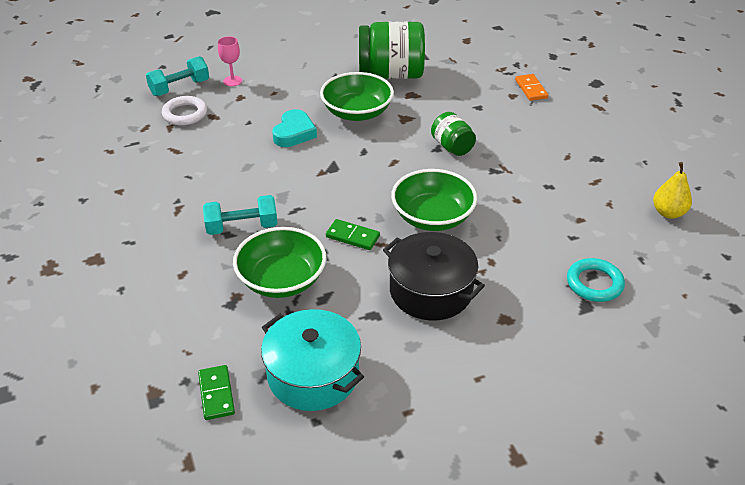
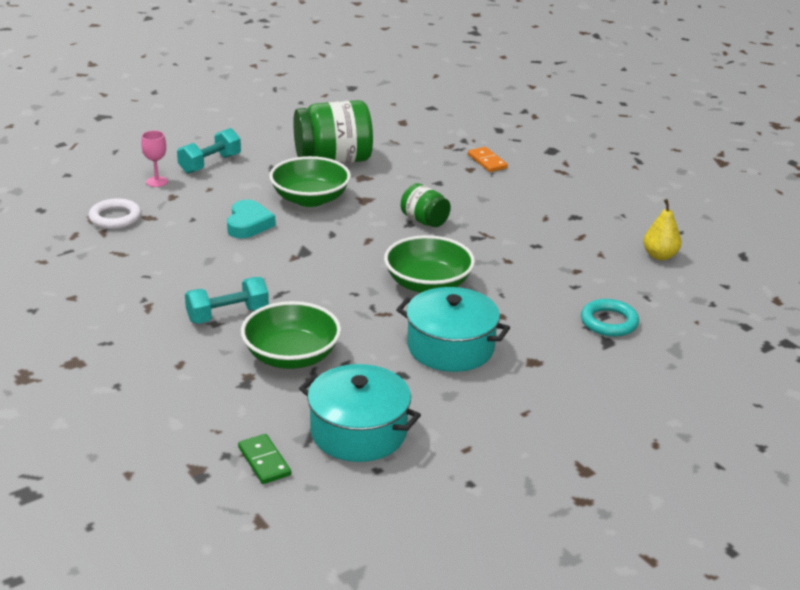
camera: 15 degrees left, 10 degrees down
turquoise dumbbell [146,56,209,96] -> turquoise dumbbell moved to [177,128,241,174]
green domino [326,219,380,250] -> none
black pot [383,232,485,320] -> turquoise pot [396,287,510,372]

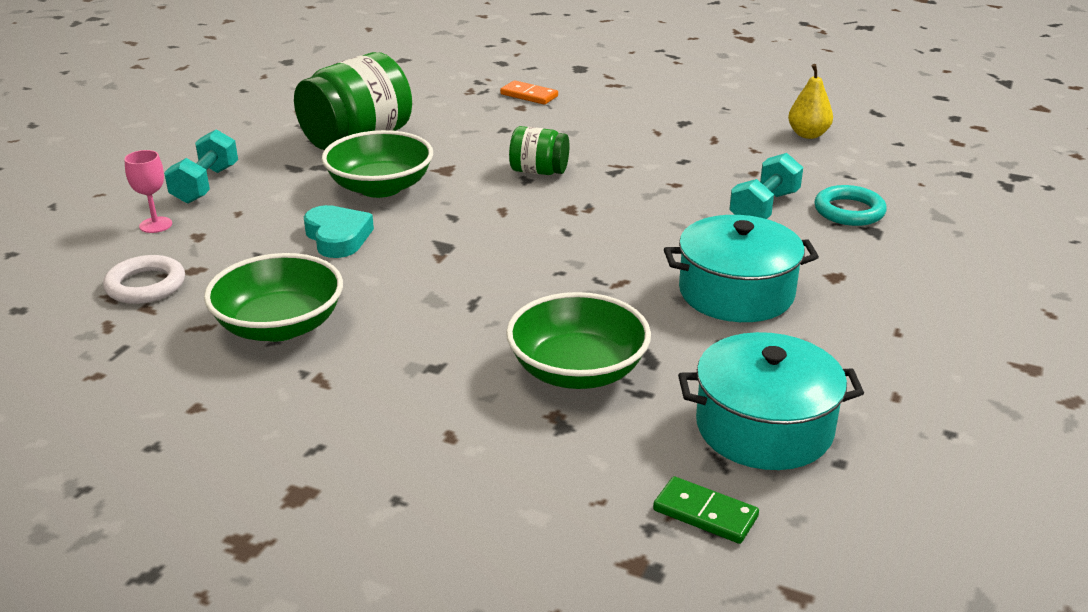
camera: 30 degrees left, 0 degrees up
turquoise dumbbell [185,277,269,324] -> turquoise dumbbell moved to [729,153,803,219]
green bowl [384,235,475,293] -> green bowl moved to [204,253,343,342]

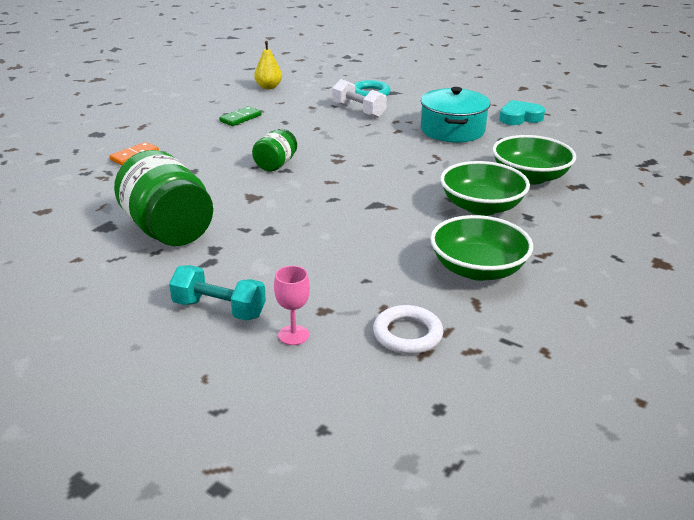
camera: 80 degrees left, 0 degrees up
turquoise heart [304,205,374,258] -> turquoise heart moved to [499,100,545,125]
green bowl [322,130,433,198] -> green bowl moved to [440,161,530,216]
green domino [653,476,759,544] -> green domino moved to [219,106,262,126]
turquoise pot [678,332,864,470] -> none
turquoise dumbbell [729,153,803,219] -> white dumbbell [332,79,387,118]

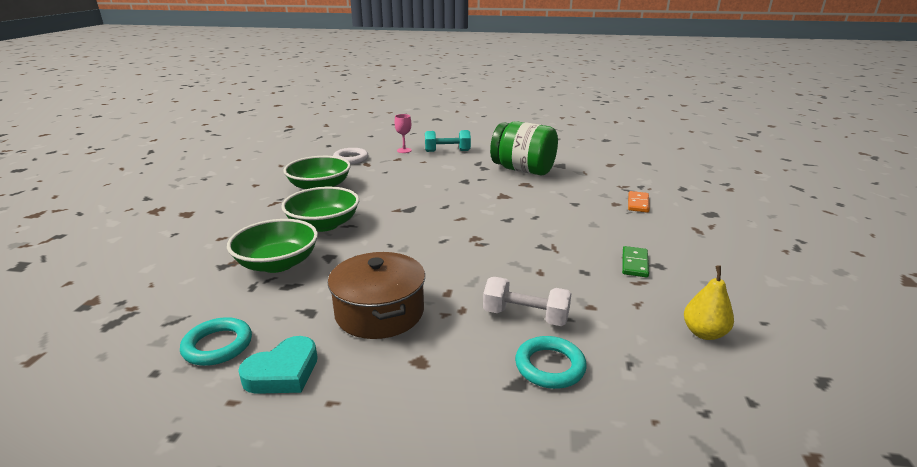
camera: 155 degrees right, 5 degrees down
green jar [252,129,297,172] -> none
turquoise pot [421,87,490,142] -> brown pot [328,252,425,339]
none -> turquoise ring [180,317,252,366]

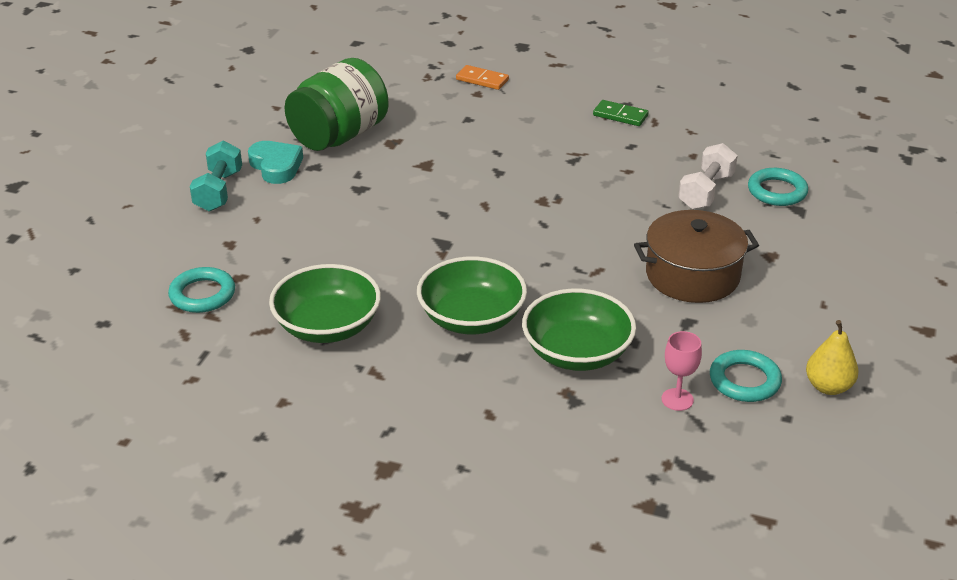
camera: 80 degrees left, 10 degrees up
turquoise heart [238,336,317,394] -> turquoise heart moved to [248,141,303,184]
white ring [333,148,368,164] -> turquoise ring [168,267,235,313]
pink goblet [395,114,412,153] -> pink goblet moved to [661,331,702,411]
yellow pear [684,265,734,340] -> yellow pear moved to [806,320,858,395]

